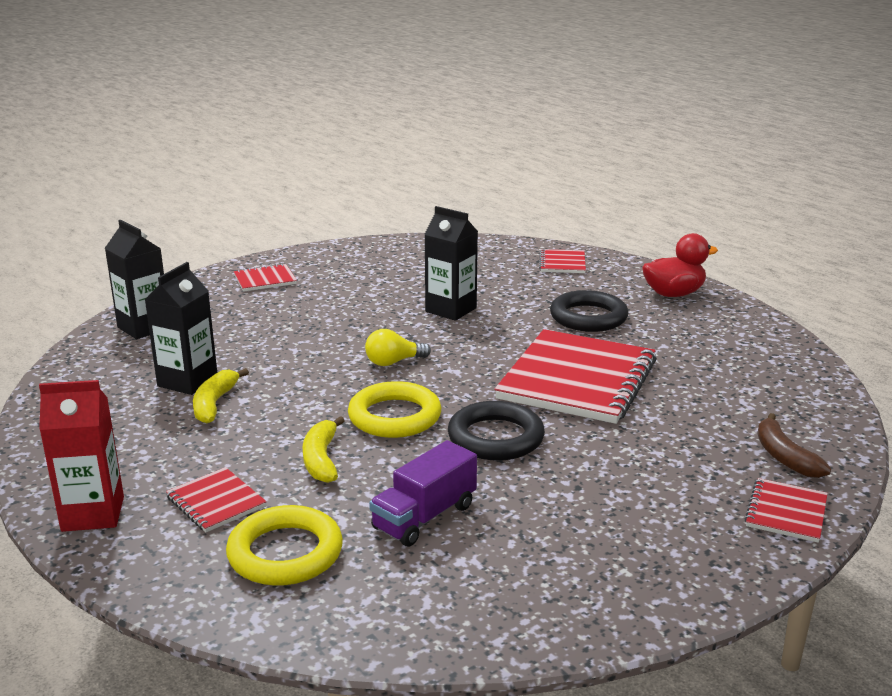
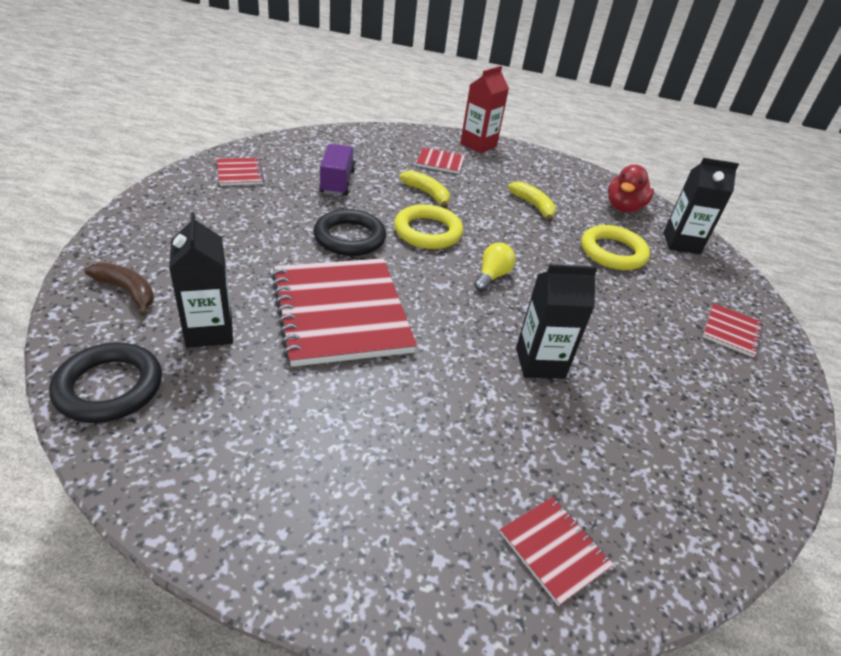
camera: 135 degrees right, 15 degrees up
black carton [145,262,217,395] -> black carton moved to [169,212,233,348]
yellow ring [226,505,343,586] -> yellow ring moved to [581,225,650,270]
black ring [550,290,628,332] -> black ring moved to [49,342,162,423]
red duck [642,233,718,297] -> red duck moved to [608,165,654,213]
red notebook [744,478,828,543] -> red notebook moved to [217,158,264,186]

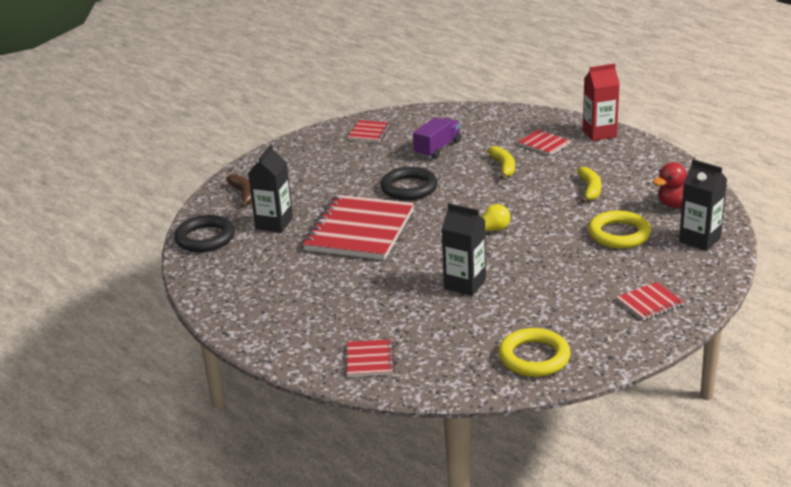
camera: 40 degrees right, 10 degrees down
yellow ring [394,204,463,249] -> yellow ring moved to [498,328,571,377]

